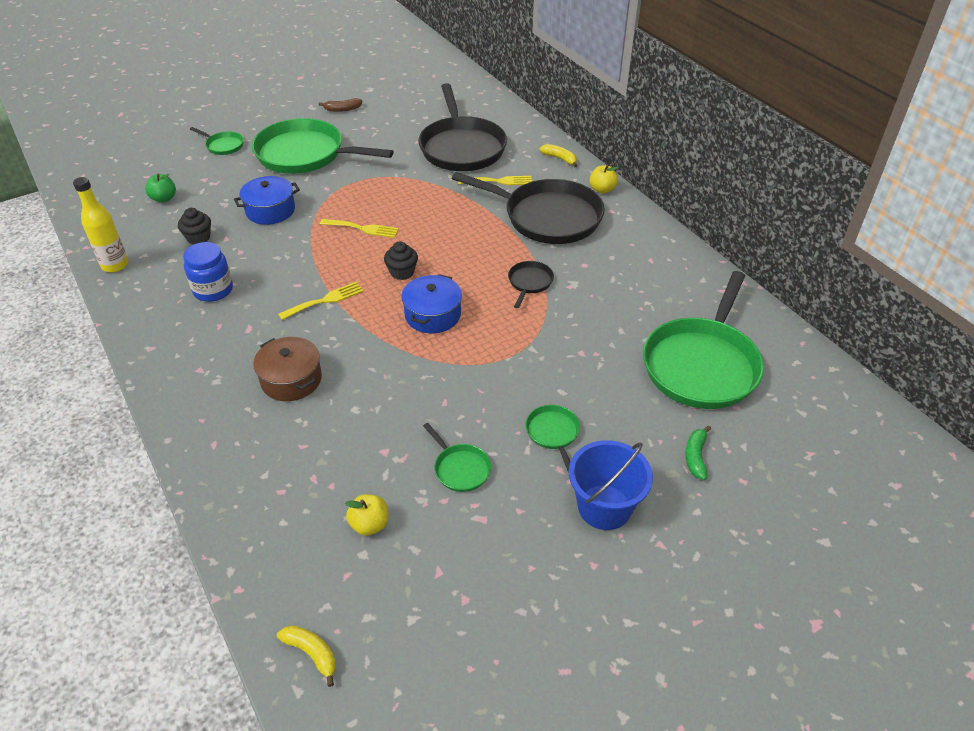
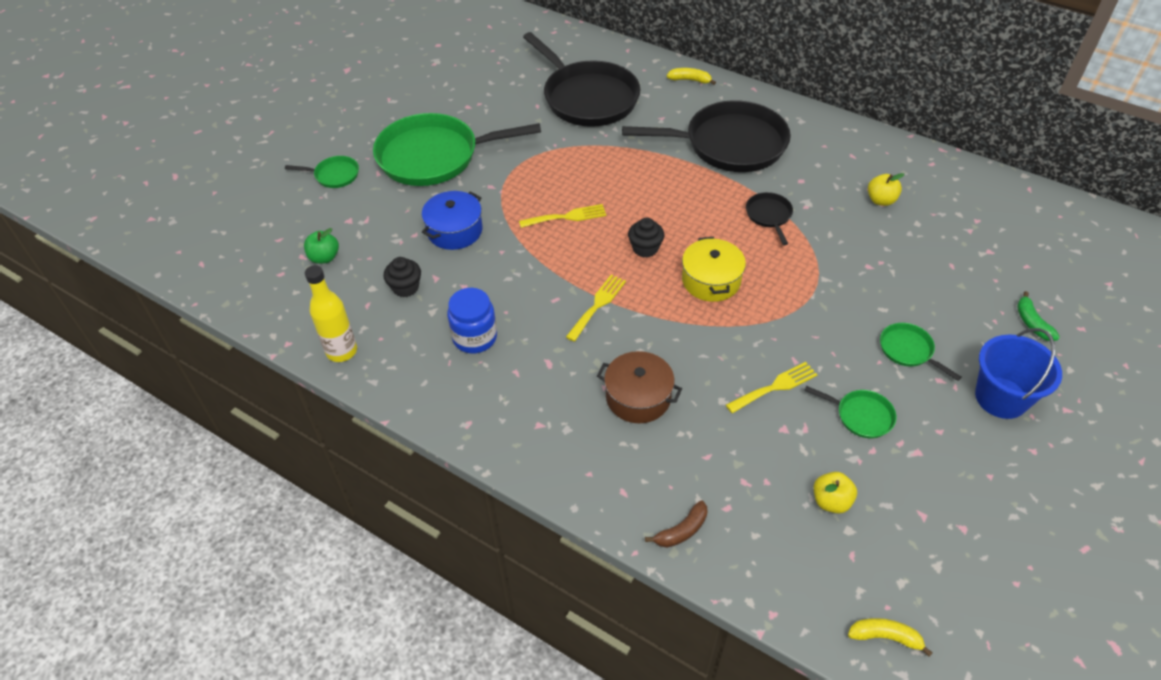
camera: 25 degrees left, 5 degrees up
brown banana [319,98,362,112] -> brown banana moved to [645,500,707,548]
blue pot [401,274,462,333] -> yellow pot [682,237,746,302]
yellow fork [458,176,532,185] -> yellow fork moved to [726,362,818,413]
yellow apple [589,165,618,193] -> yellow apple moved to [868,173,904,206]
green pan [643,271,764,409] -> none

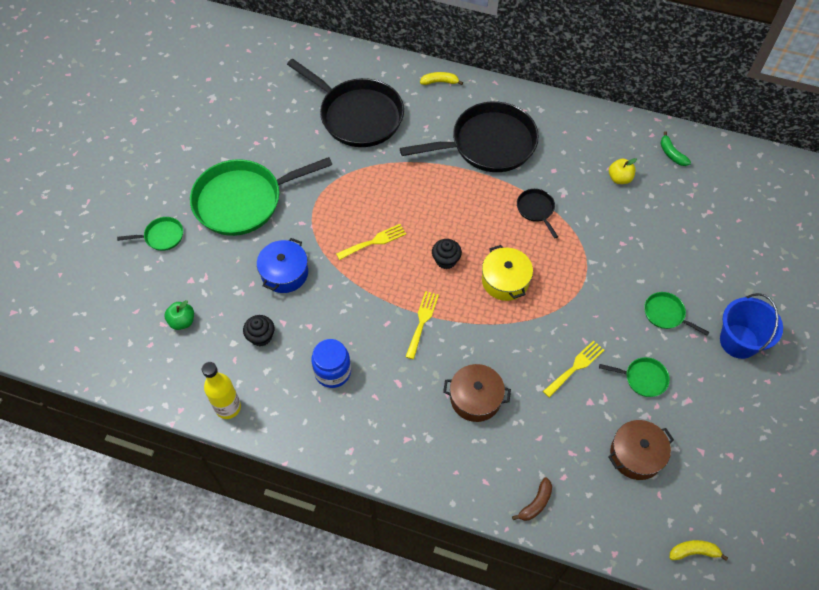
camera: 15 degrees left, 10 degrees up
yellow apple [814,472,857,514] -> brown pot [608,420,674,480]
green banana [1017,291,1060,341] -> green banana moved to [660,131,691,166]

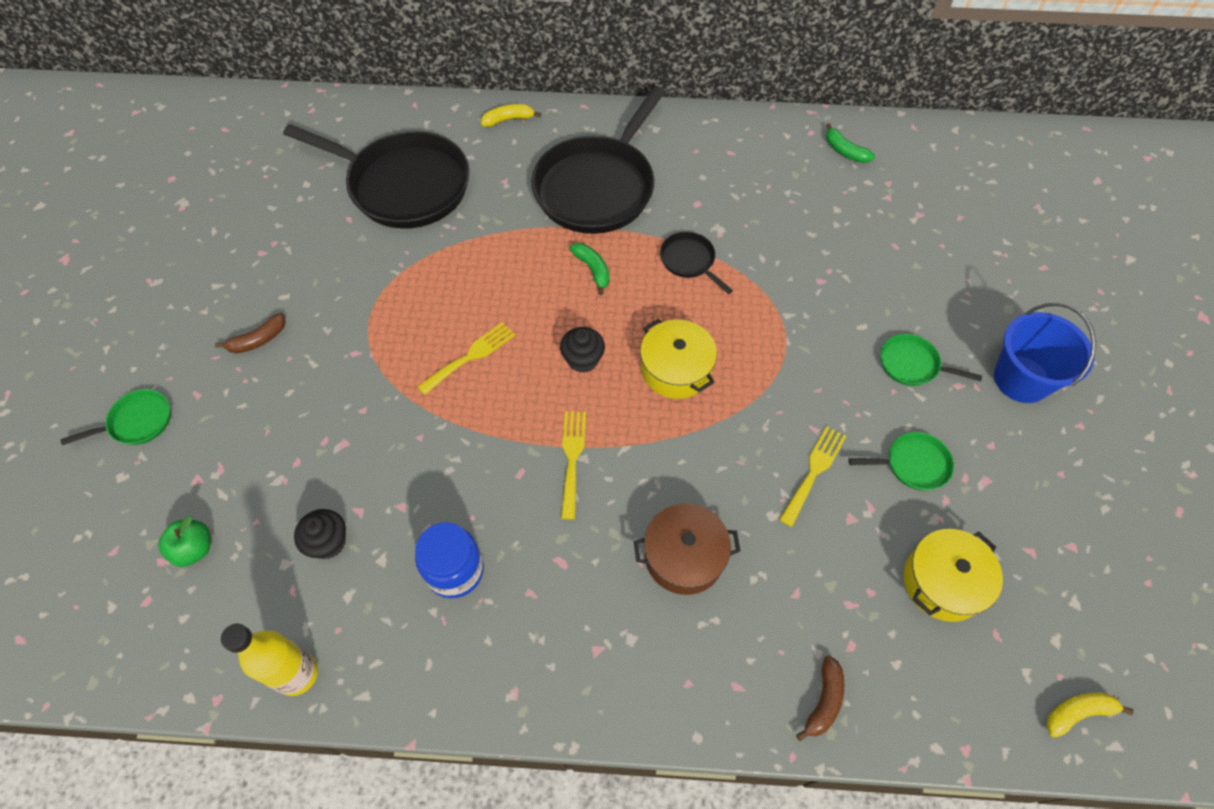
camera: 15 degrees left, 0 degrees up
green pan [190,157,332,236] -> brown banana [215,313,286,353]
blue pot [257,238,308,293] -> none
black pan [400,101,539,172] -> black pan turned 150 degrees clockwise [531,86,666,234]
brown pot [608,420,674,480] -> yellow pot [904,529,1003,622]
yellow apple [609,158,637,184] -> none
none -> green banana [569,243,610,295]

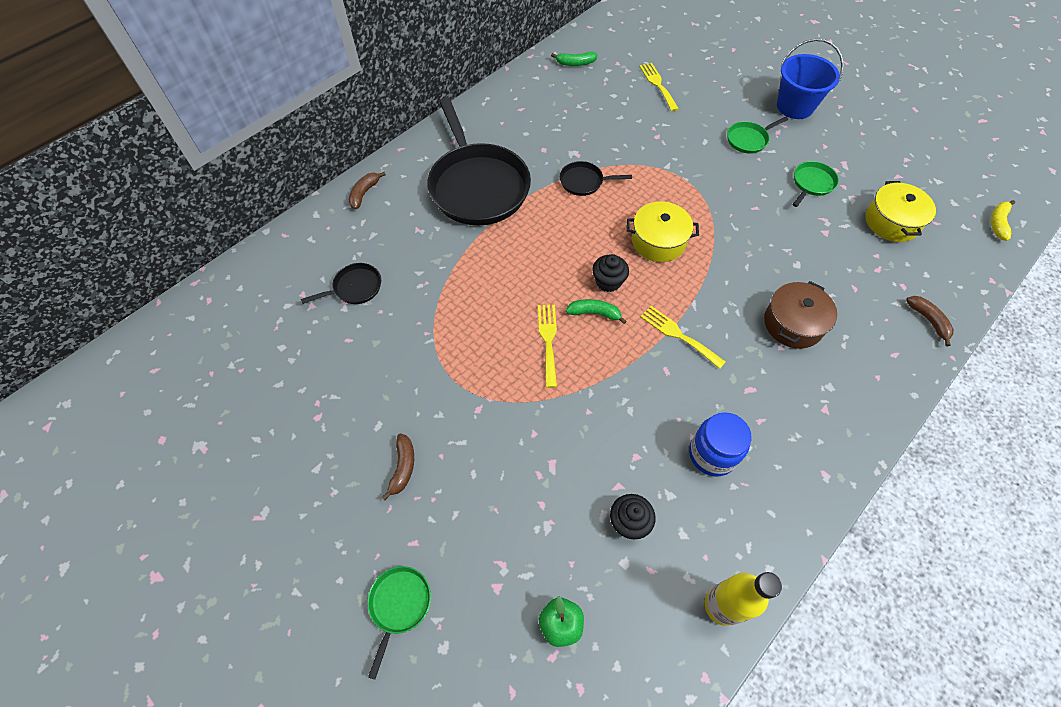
camera: 50 degrees left, 0 degrees up
black pan [283,124,470,229] -> black pan [301,263,381,304], size x0.43
yellow banana [481,104,541,127] -> brown banana [349,172,386,209]
green banana [569,243,610,295] -> green banana moved to [566,299,627,324]
yellow fork [779,426,846,527] -> yellow fork moved to [639,63,679,111]

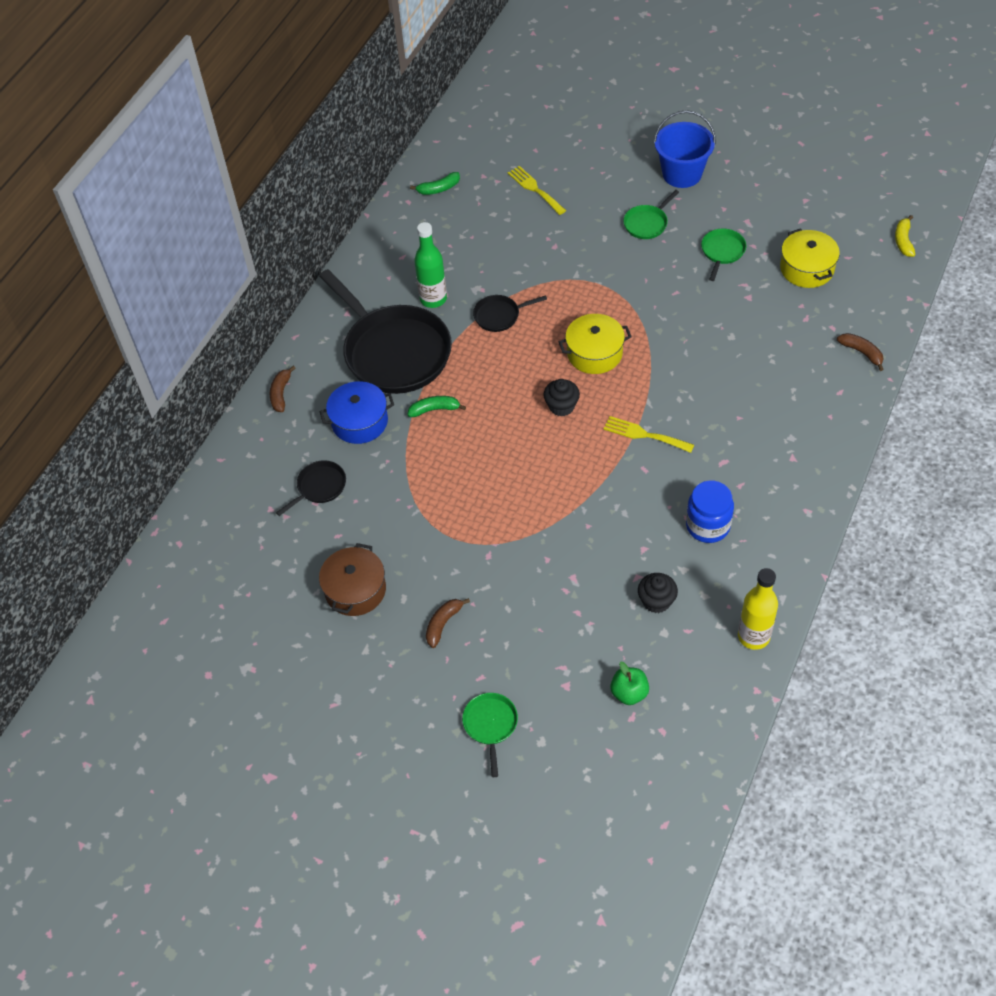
camera: 15 degrees left, 5 degrees down
brown banana [381,433,414,501] -> brown banana turned 135 degrees counterclockwise [426,598,470,648]
yellow fork [538,305,557,388] -> none
green banana [566,299,627,324] -> green banana moved to [407,396,466,417]
brown pot [764,281,837,349] -> brown pot moved to [319,543,386,616]
none -> blue pot [320,381,394,444]
none -> green bottle [414,222,447,308]

